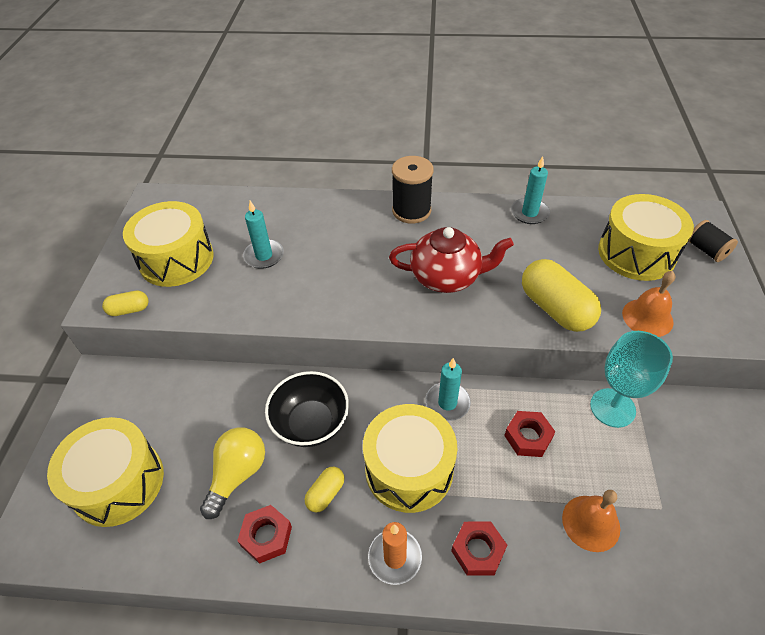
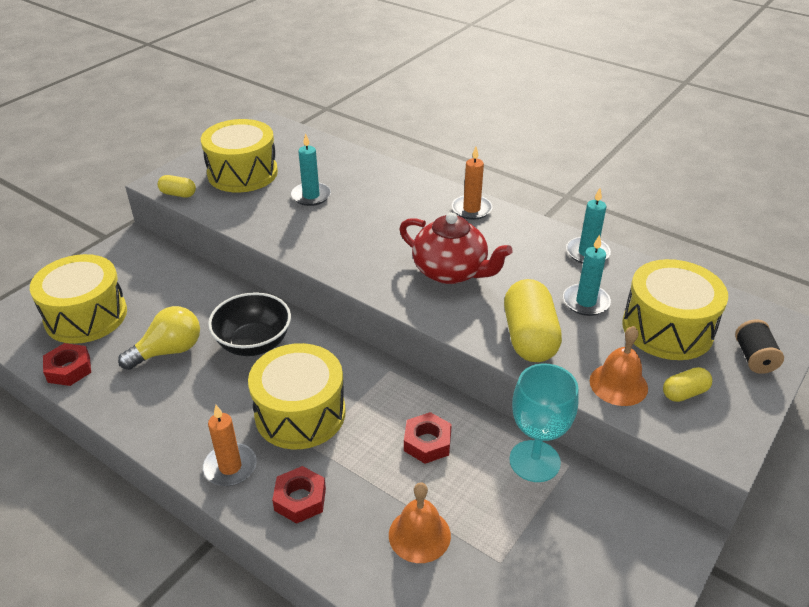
camera: 30 degrees right, 10 degrees down
red nut [237,505,292,564] -> red nut moved to [43,343,91,386]
yellow capsule [305,467,345,513] -> yellow capsule moved to [663,367,712,402]
black spool [392,156,434,223] -> orange candle [452,147,493,220]
turquoise candle [425,358,471,421] -> turquoise candle moved to [563,235,611,316]

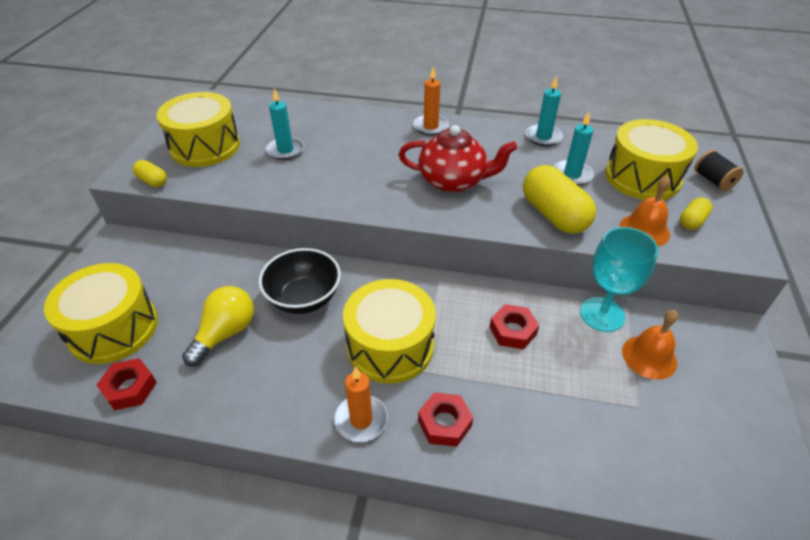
camera: 25 degrees left, 5 degrees up
yellow capsule [158,175,196,198] -> yellow capsule turned 45 degrees clockwise [133,160,167,187]
orange bell [389,482,451,563] -> orange bell moved to [622,310,678,380]

